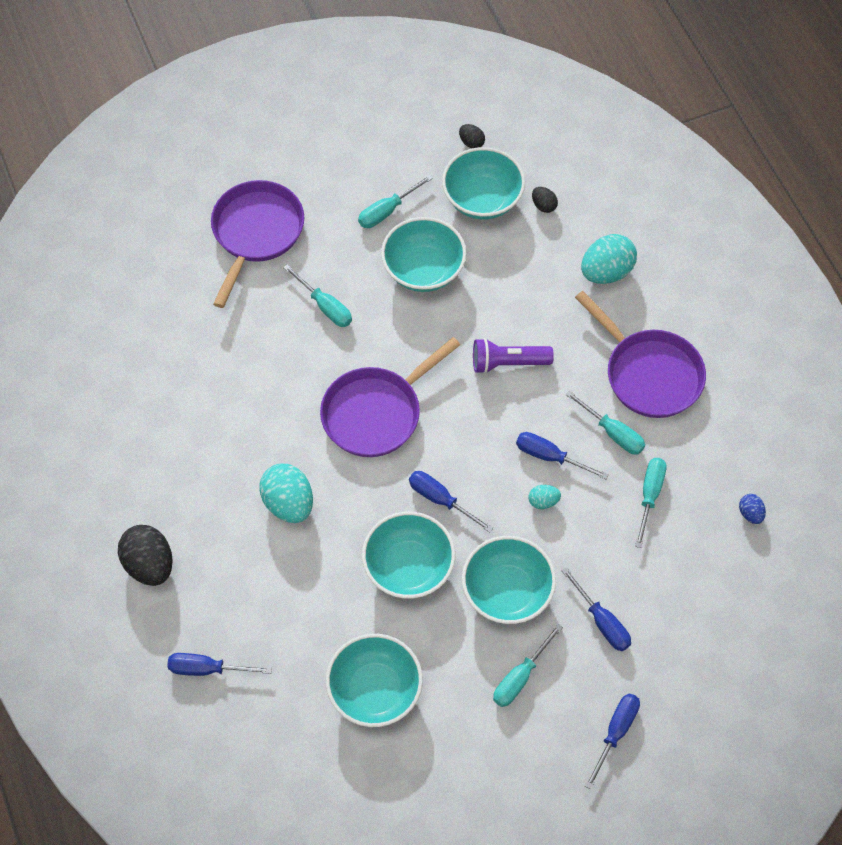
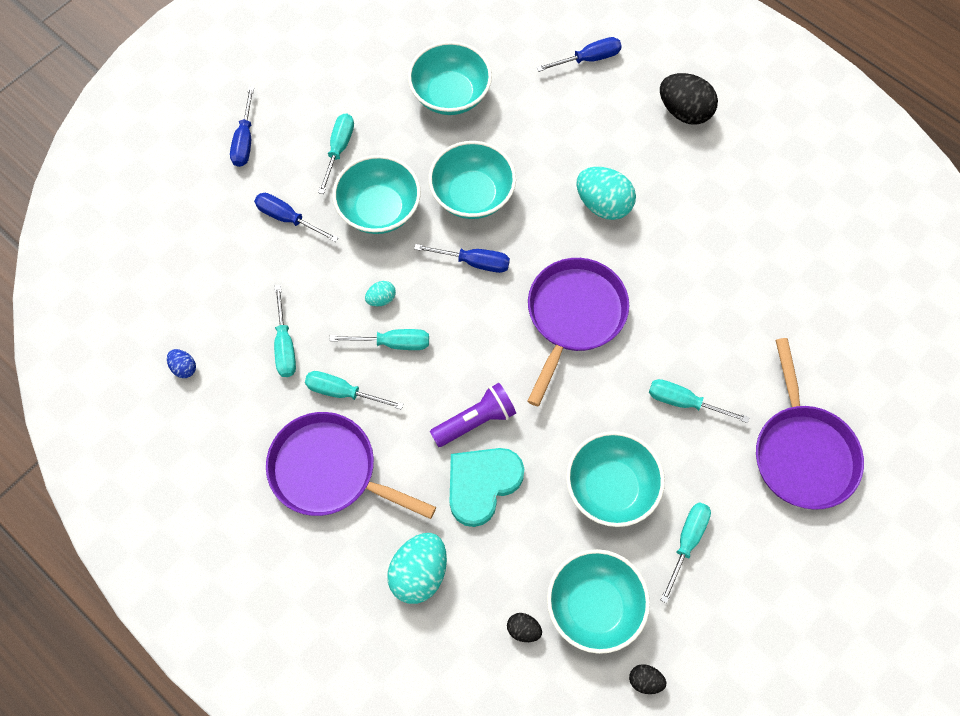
camera: 155 degrees right, 5 degrees up
blue screwdriver [516,432,609,480] -> turquoise screwdriver [329,329,429,350]
none -> turquoise heart [450,448,524,527]

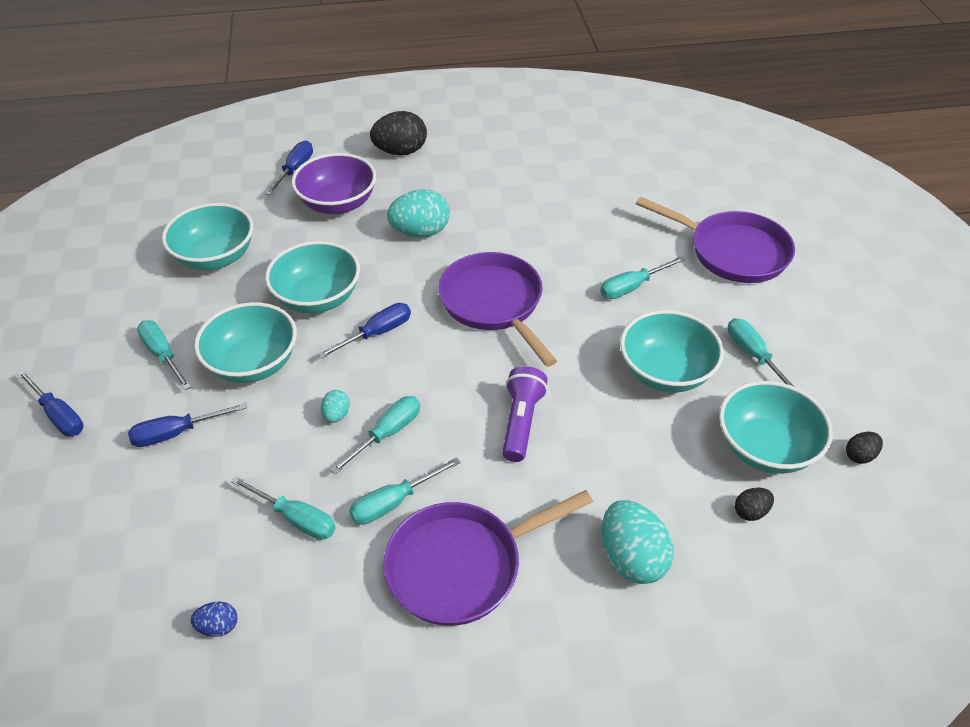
camera: 50 degrees left, 20 degrees down
turquoise heart [450,448,524,527] -> none
none -> purple bowl [292,153,376,214]

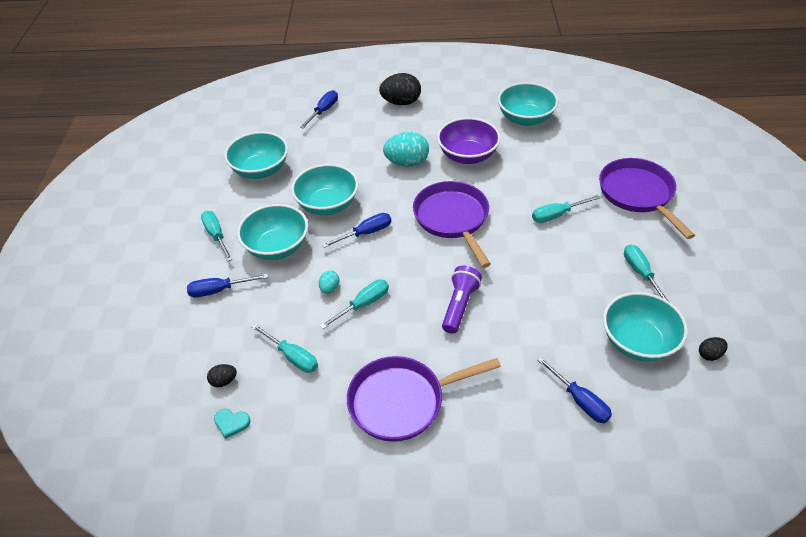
camera: 10 degrees right, 0 degrees up
blue screwdriver [17,370,84,437] -> blue screwdriver moved to [537,357,612,423]
blue egg [191,602,237,637] -> turquoise heart [214,409,250,439]
purple bowl [292,153,376,214] -> purple bowl moved to [437,117,501,164]
turquoise screwdriver [349,457,461,525] -> none
turquoise egg [601,500,674,584] -> none
turquoise bowl [620,310,724,392] -> turquoise bowl moved to [498,82,558,126]
purple pan [636,197,795,283] -> purple pan turned 150 degrees counterclockwise [599,158,695,239]
black egg [735,488,774,521] -> black egg moved to [207,364,237,387]

